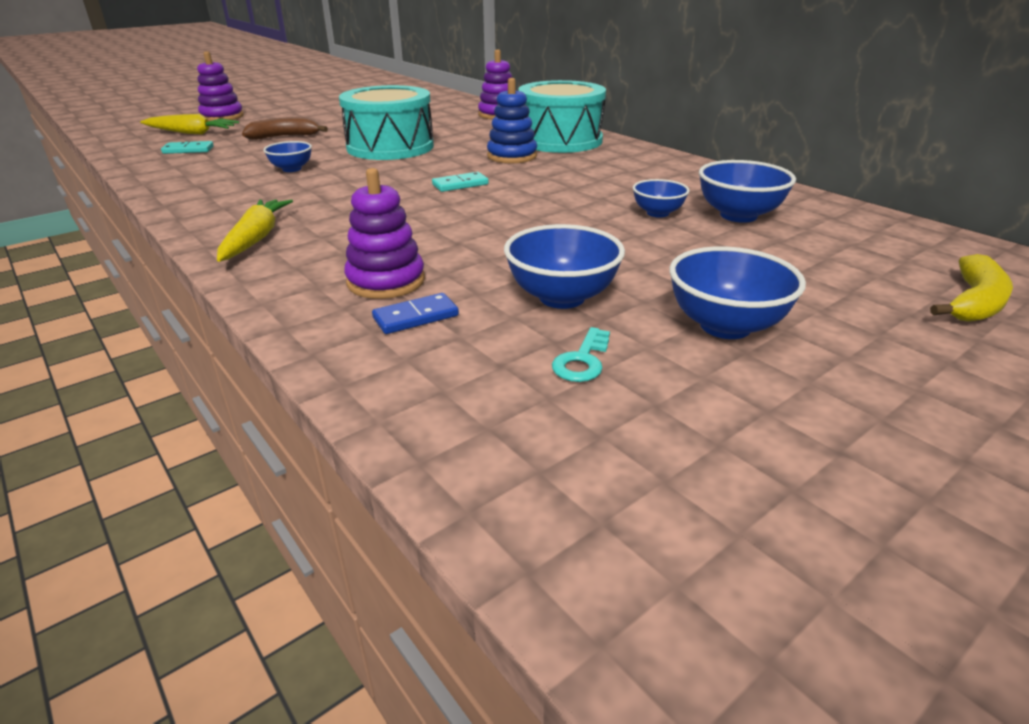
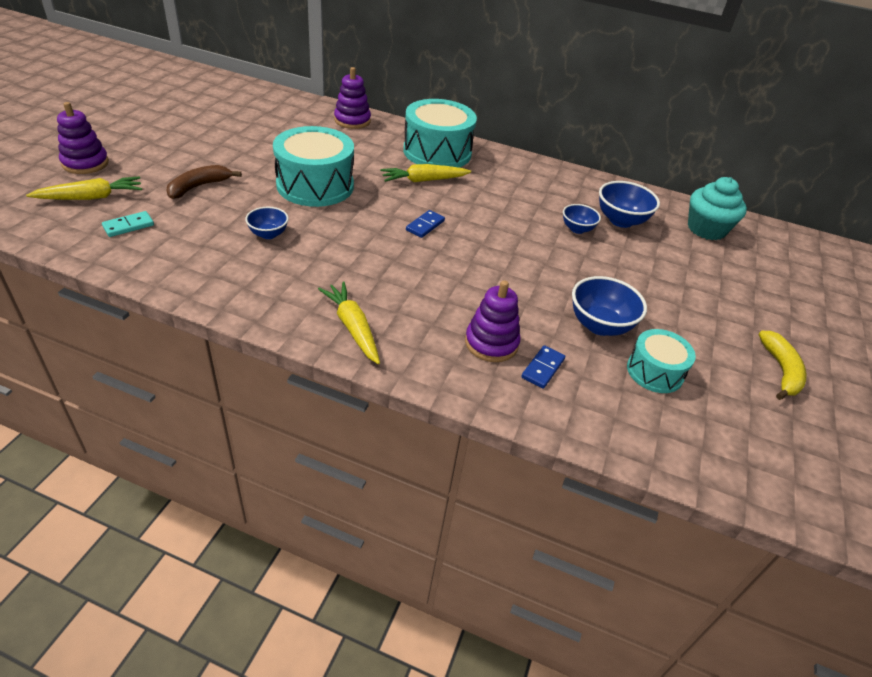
camera: 35 degrees left, 10 degrees up
turquoise domino [432,172,489,192] -> blue domino [406,210,445,238]
blue stacking toy [487,78,537,163] -> yellow carrot [381,164,471,183]
turquoise key [552,327,610,382] -> turquoise drum [627,329,696,393]
blue bowl [669,246,806,339] -> none
yellow banana [930,254,1013,322] -> yellow banana moved to [758,331,807,400]
none -> turquoise cupcake [688,177,747,240]

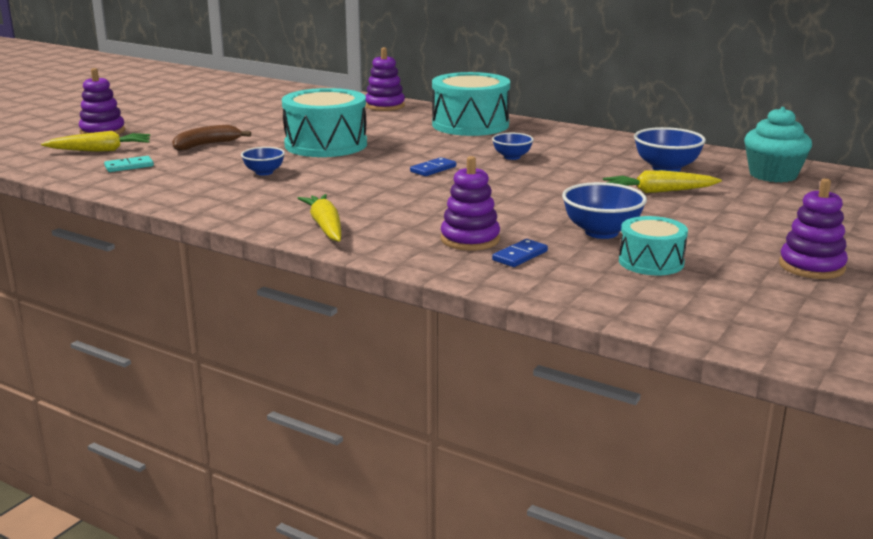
camera: 15 degrees right, 20 degrees down
yellow carrot [381,164,471,183] -> yellow carrot moved to [603,170,722,193]
blue bowl [563,204,601,234] -> blue bowl moved to [492,133,534,160]
yellow banana [758,331,807,400] -> purple stacking toy [779,178,848,279]

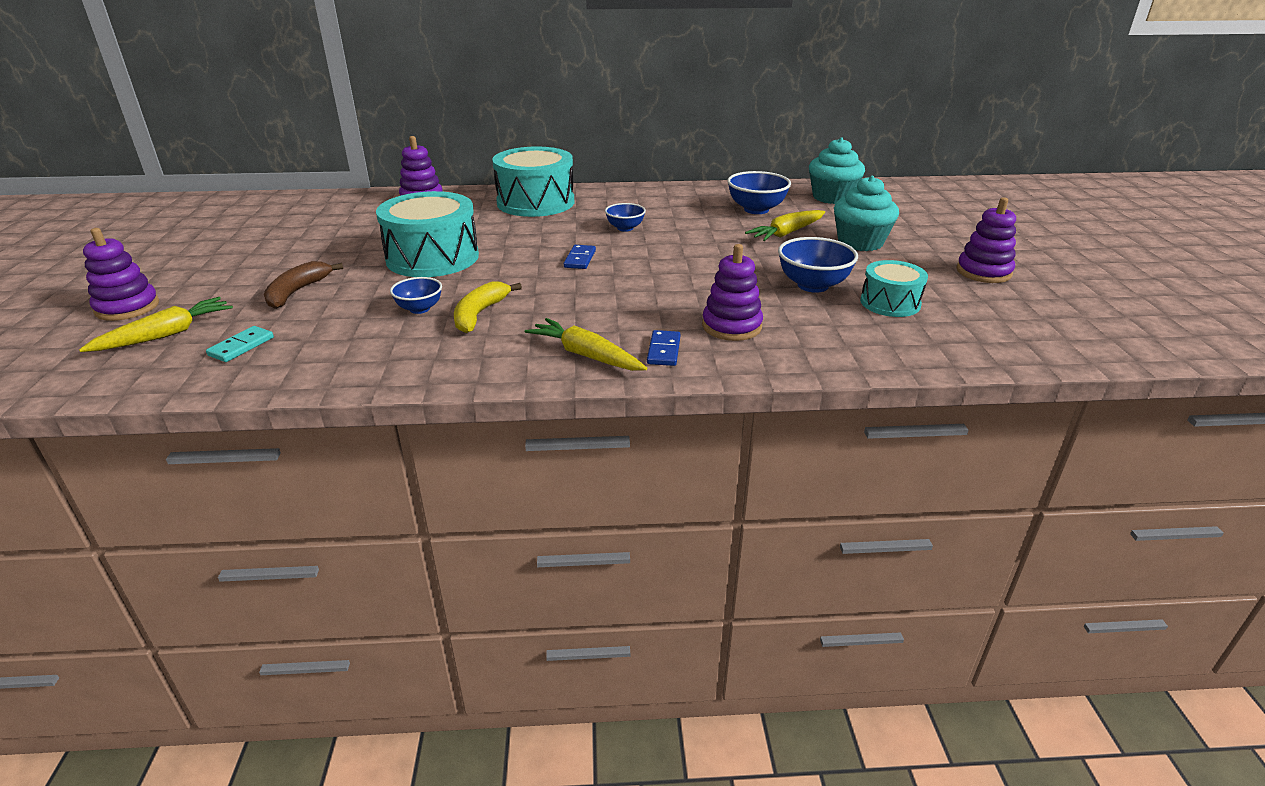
camera: 35 degrees left, 10 degrees up
blue domino [492,239,548,267] -> blue domino moved to [647,330,681,366]
none -> yellow banana [454,281,522,333]
none -> turquoise cupcake [834,176,899,251]

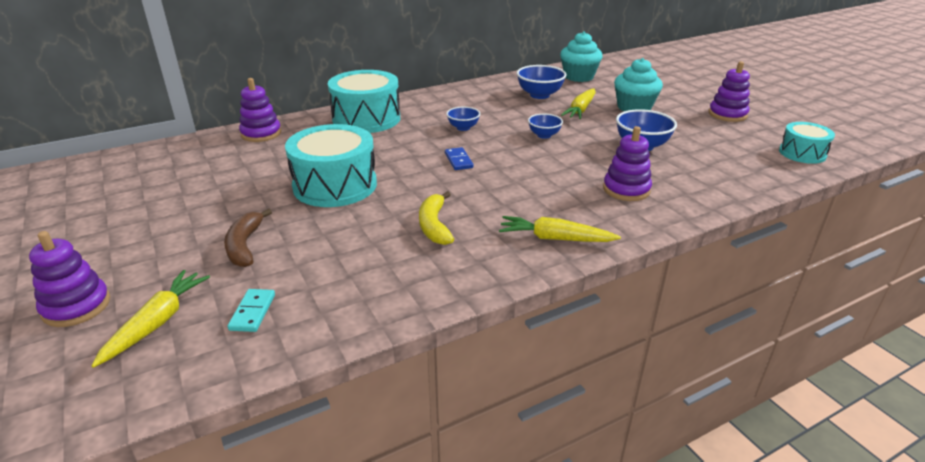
camera: 25 degrees left, 0 degrees up
blue bowl [390,277,442,314] -> blue bowl moved to [528,114,563,139]
blue domino [647,330,681,366] -> none
turquoise drum [860,260,928,317] -> turquoise drum moved to [779,122,835,164]

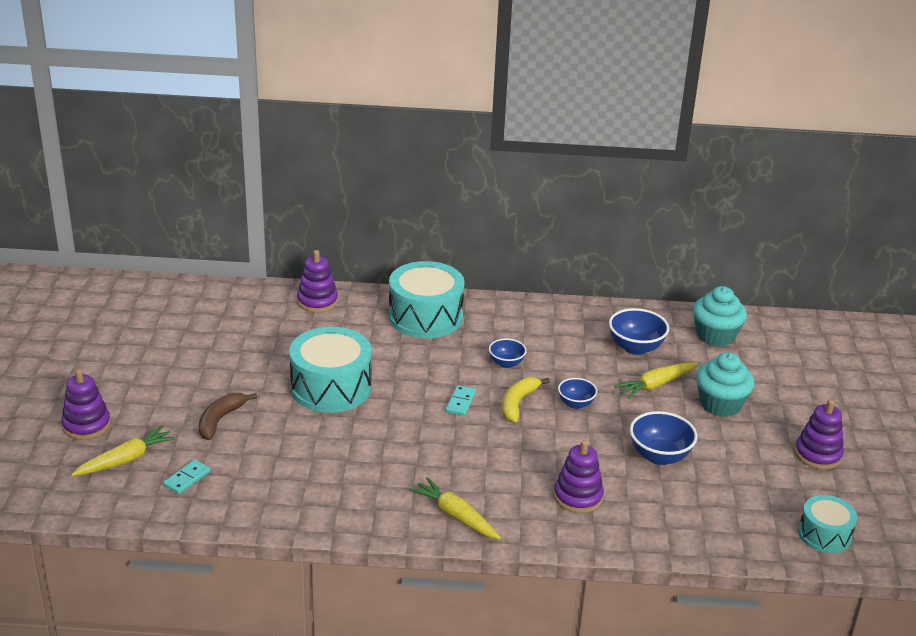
camera: 30 degrees right, 0 degrees up
yellow banana [419,191,454,245] -> yellow banana moved to [502,377,550,423]
blue domino [445,147,473,170] -> turquoise domino [446,385,476,416]

